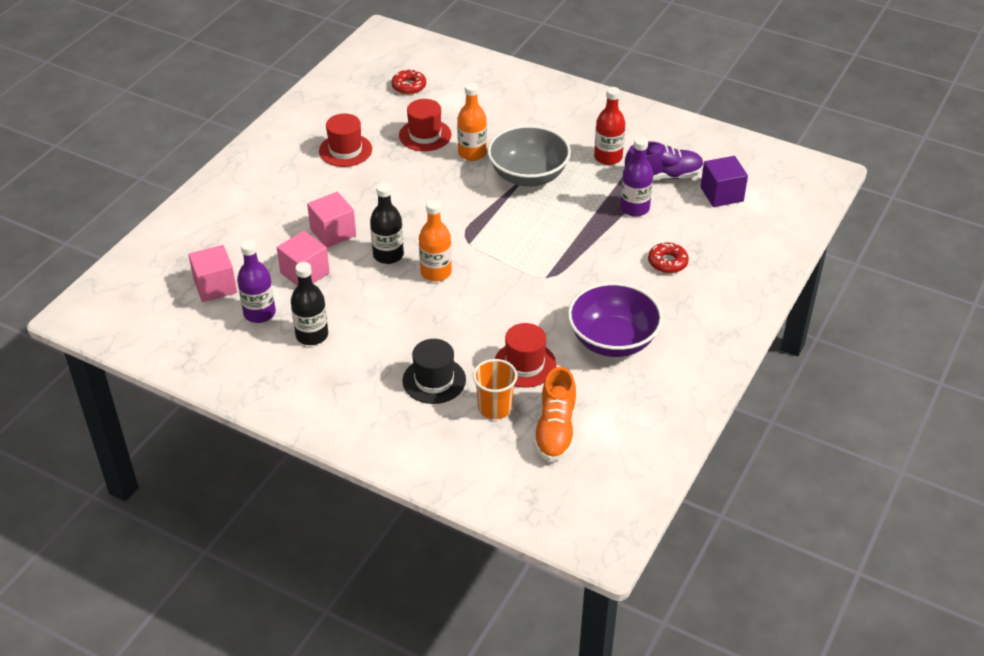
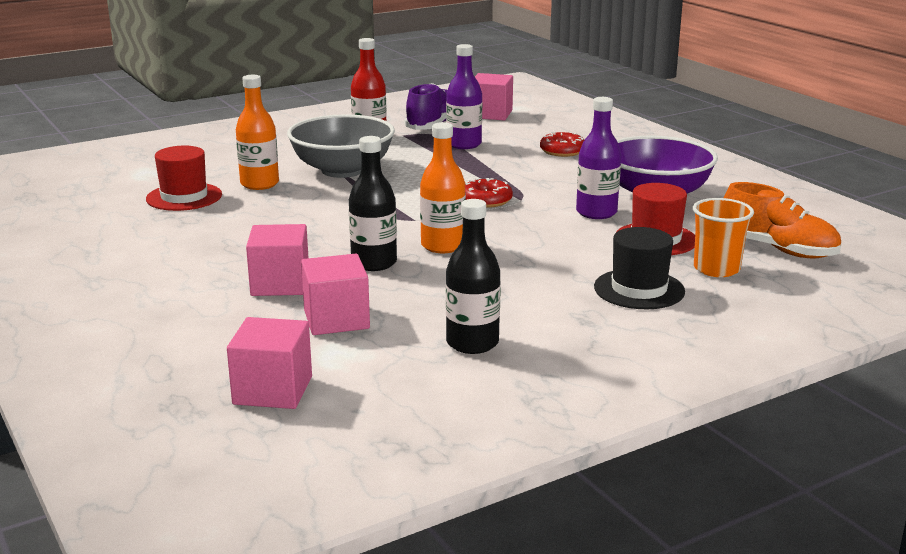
camera: 60 degrees left, 20 degrees down
purple bottle [237,240,276,323] -> purple bottle moved to [576,97,621,219]
red hat [319,114,372,167] -> none
red donut [391,69,426,95] -> red donut moved to [465,178,513,208]
purple cube [700,156,748,207] -> pink cube [475,73,513,120]

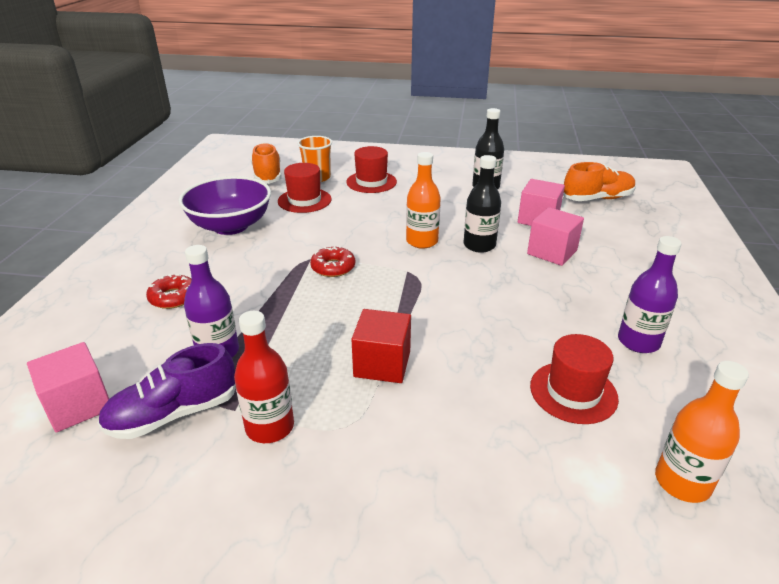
camera: 140 degrees left, 10 degrees up
pink cube [227,317,312,409] -> orange shoe [563,162,636,201]
orange bottle [236,75,279,190] -> orange bottle moved to [655,361,749,503]
grey bowl [287,114,395,178] -> red cube [351,309,411,383]
purple bottle [576,97,621,219] -> purple bottle moved to [618,236,682,353]
black hat [594,227,685,309] -> red hat [346,146,397,193]

